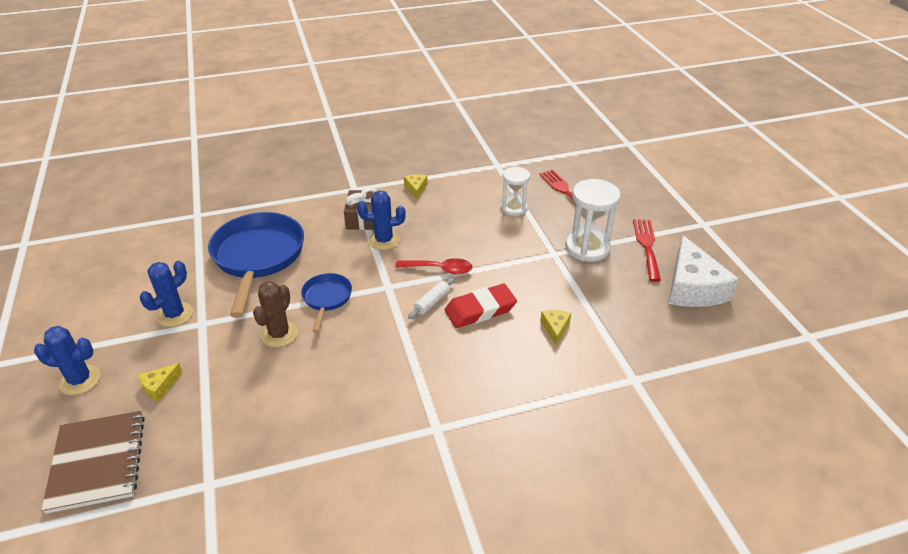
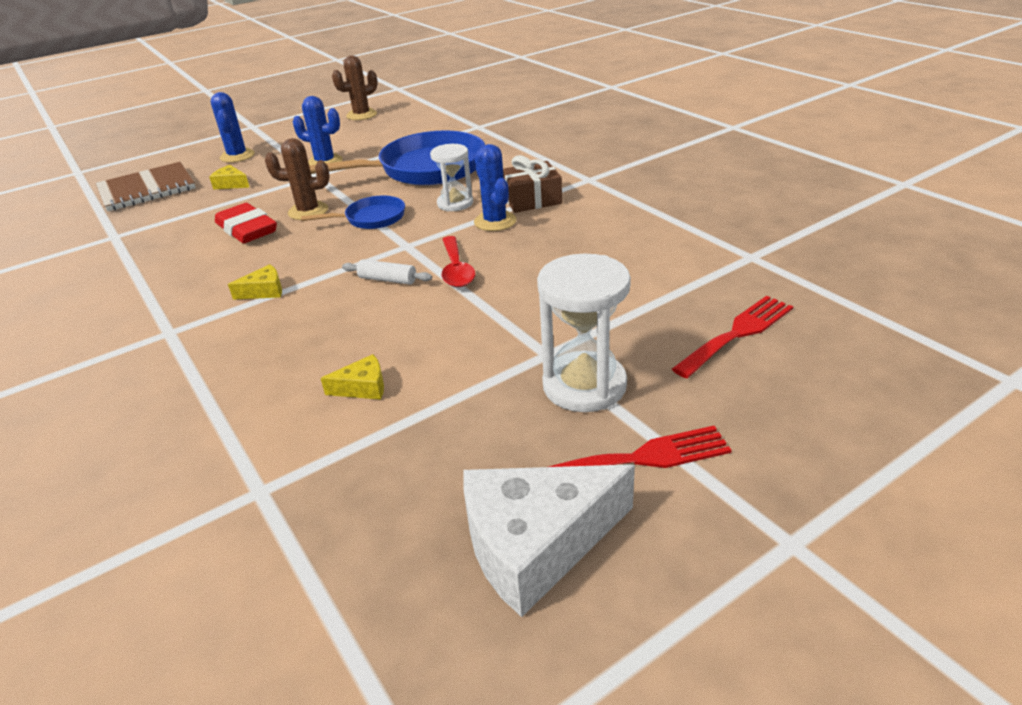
camera: 75 degrees right, 5 degrees down
yellow cheese [404,174,428,199] -> yellow cheese moved to [228,264,282,300]
red eraser [445,284,517,328] -> red eraser moved to [215,203,277,243]
white hourglass [501,167,530,216] -> white hourglass moved to [430,144,473,211]
none -> brown cactus [332,56,377,120]

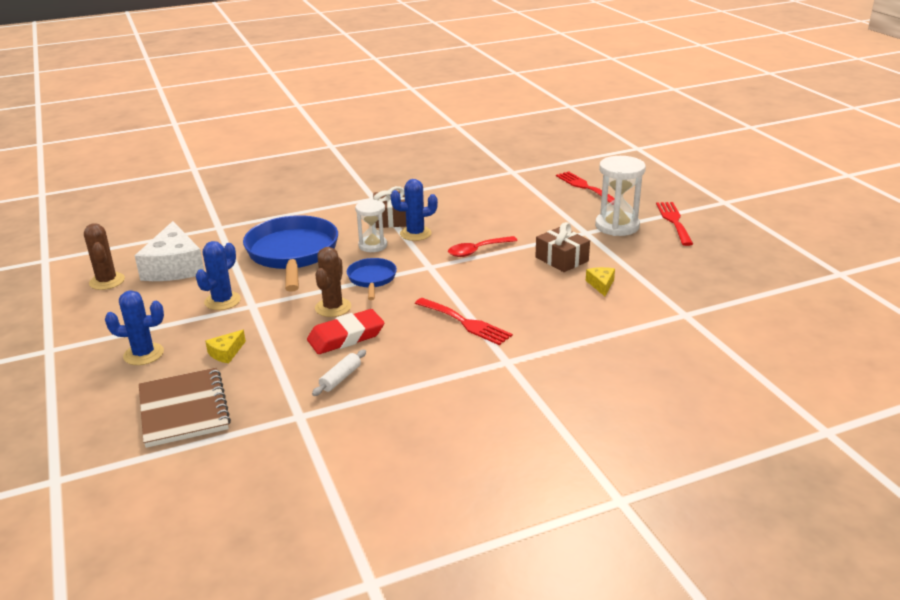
camera: 80 degrees left, 5 degrees down
yellow cheese [228,264,282,300] -> red fork [415,298,513,345]
white rolling pin [342,259,432,285] -> white rolling pin moved to [312,349,366,396]
red spoon [442,236,475,287] -> red spoon turned 150 degrees clockwise [448,236,518,257]
white cheese [463,464,635,617] -> white cheese moved to [135,221,204,281]
none -> brown gift [535,222,590,272]

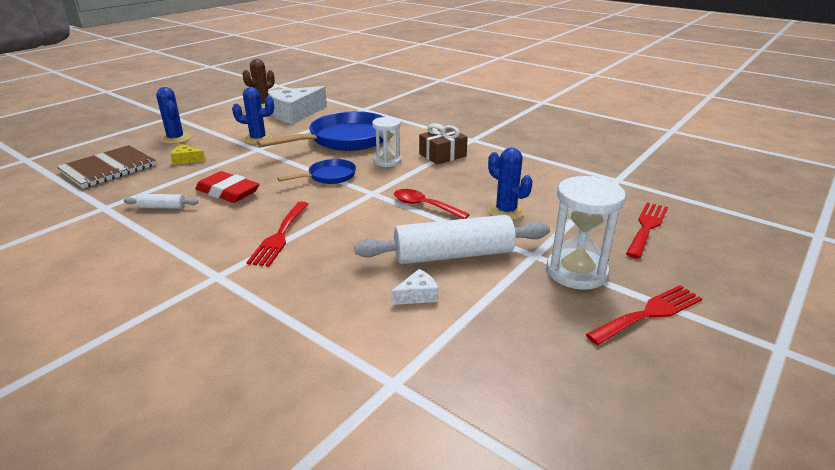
camera: 60 degrees right, 0 degrees up
brown cactus [315,247,351,317] -> none
blue cactus [390,179,438,241] -> blue cactus moved to [488,147,533,220]
brown gift [535,222,590,272] -> white rolling pin [354,215,550,264]
yellow cheese [586,267,615,296] -> white cheese [391,269,439,305]

